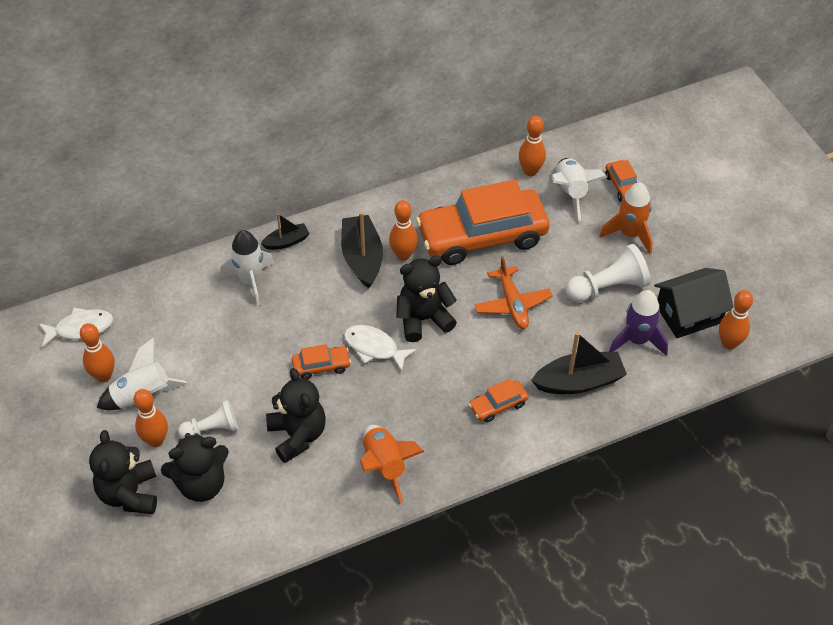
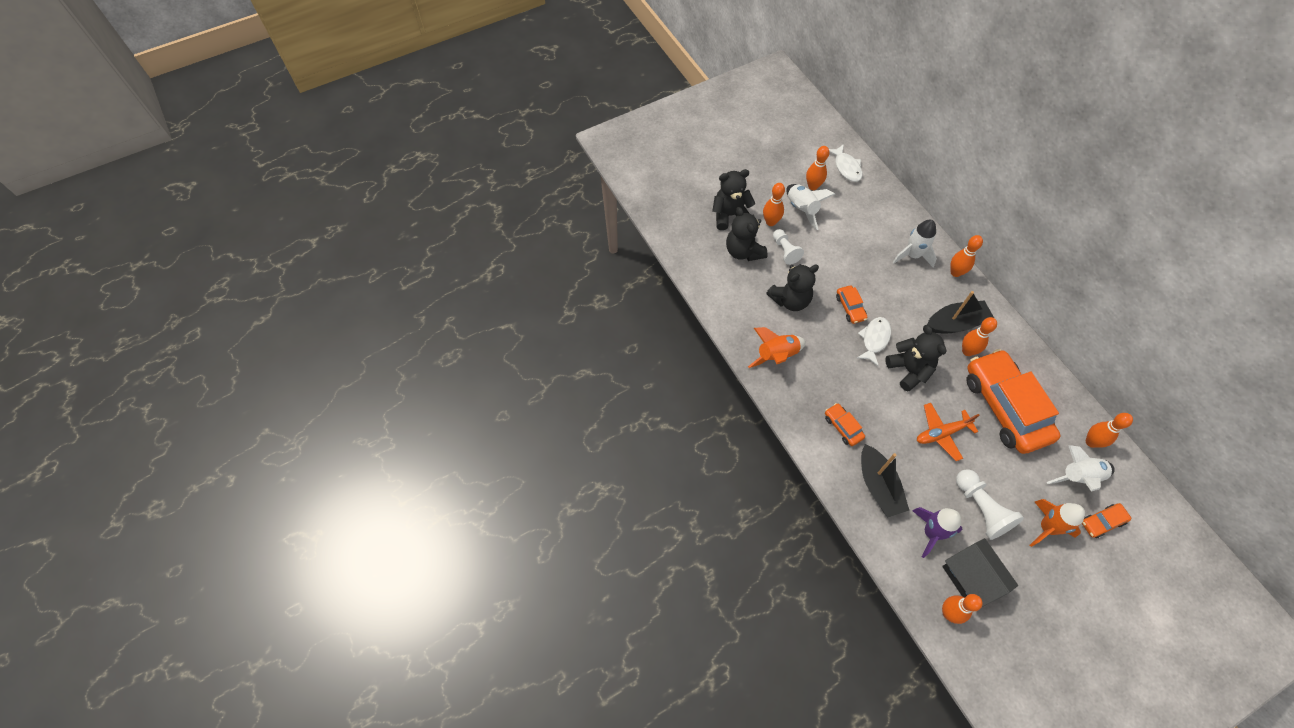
camera: 85 degrees right, 10 degrees up
black boat [261,214,310,250] -> orange bowling pin [950,235,983,277]

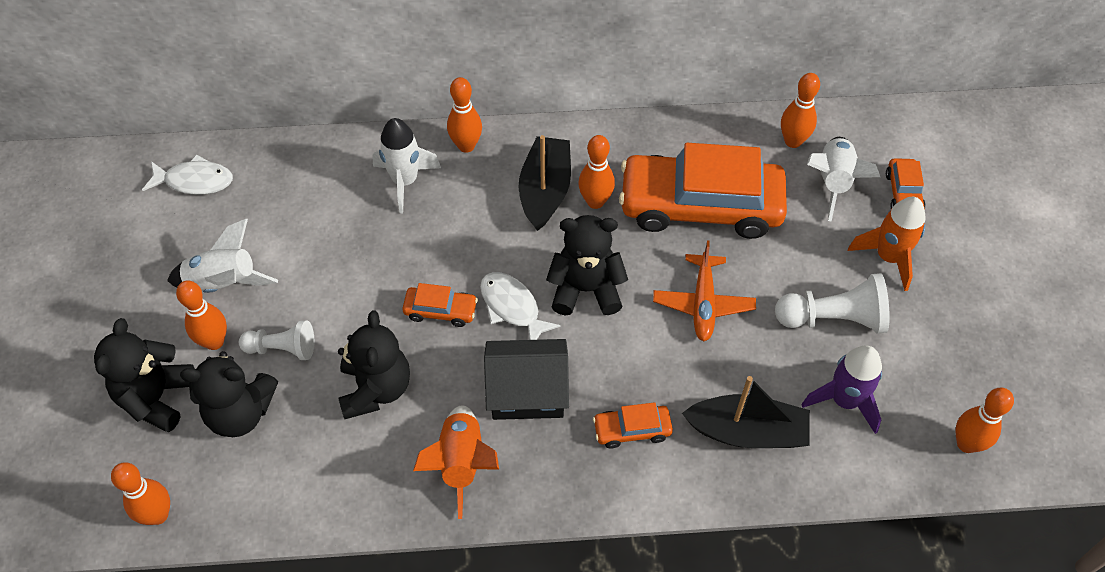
camera: 65 degrees left, 5 degrees down
orange bowling pin [806,146,829,190] -> orange bowling pin moved to [111,462,170,525]
black house [942,538,1018,608] -> black house moved to [484,339,569,420]

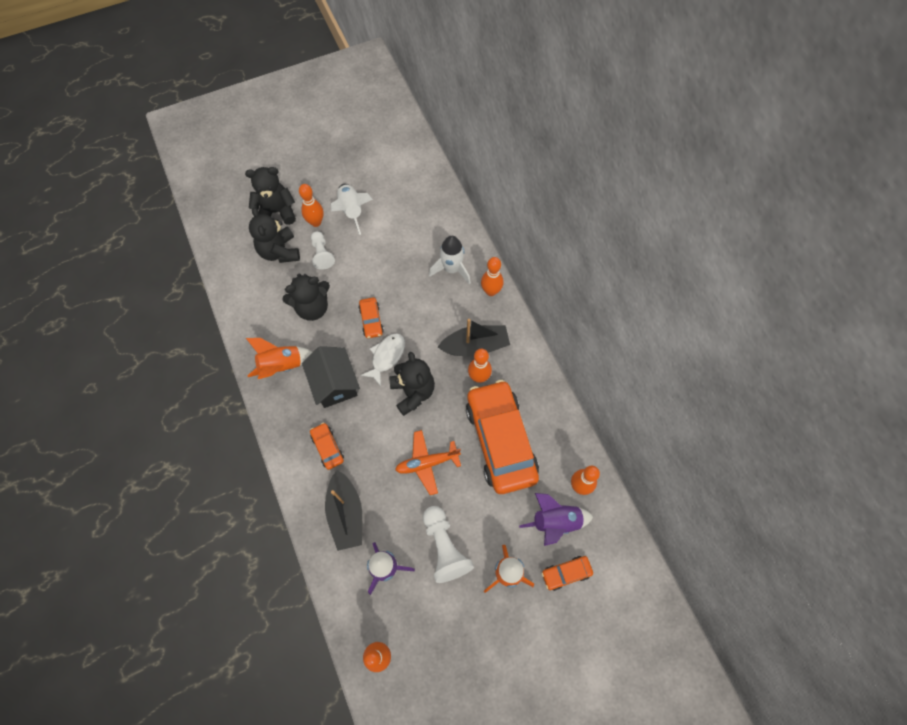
camera: 70 degrees right, 10 degrees up
orange bowling pin [111,462,170,525] -> none
white fish [142,154,233,195] -> none
white rocket [807,137,880,222] -> purple rocket [519,493,593,546]

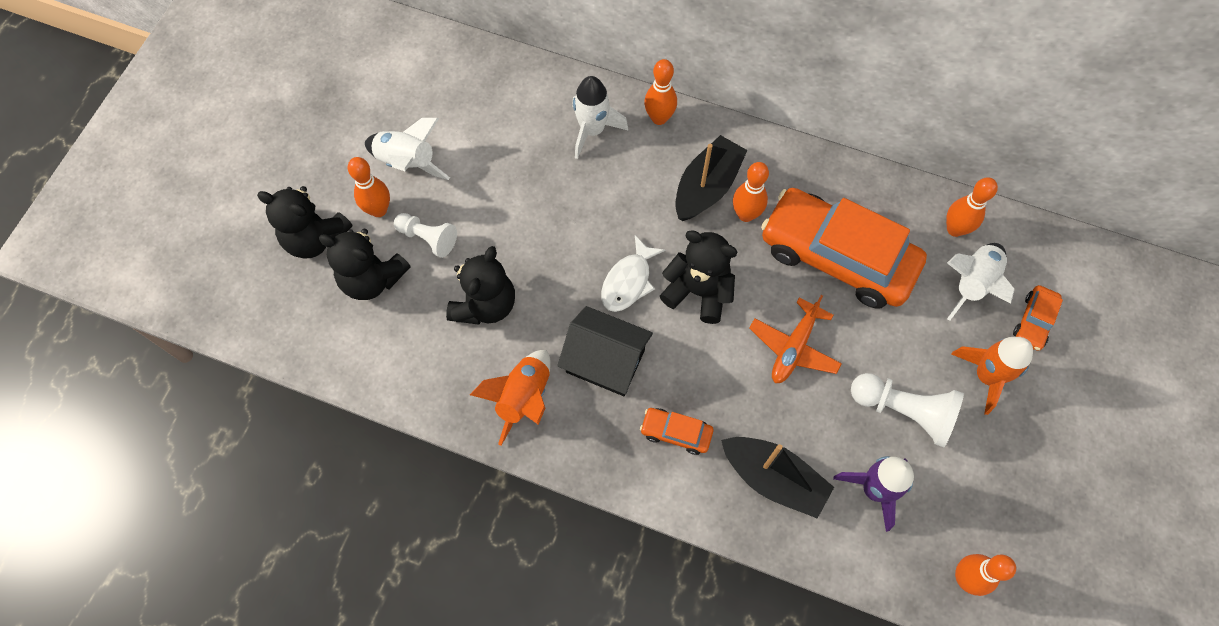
camera: 45 degrees left, 0 degrees up
black teddy bear [245,167,296,225] -> black teddy bear turned 105 degrees counterclockwise [257,186,352,258]
orange car [359,298,384,338] -> none
white fish [361,333,405,386] -> white fish turned 135 degrees counterclockwise [601,235,665,312]
purple rocket [519,493,593,546] -> white rocket [947,243,1014,321]

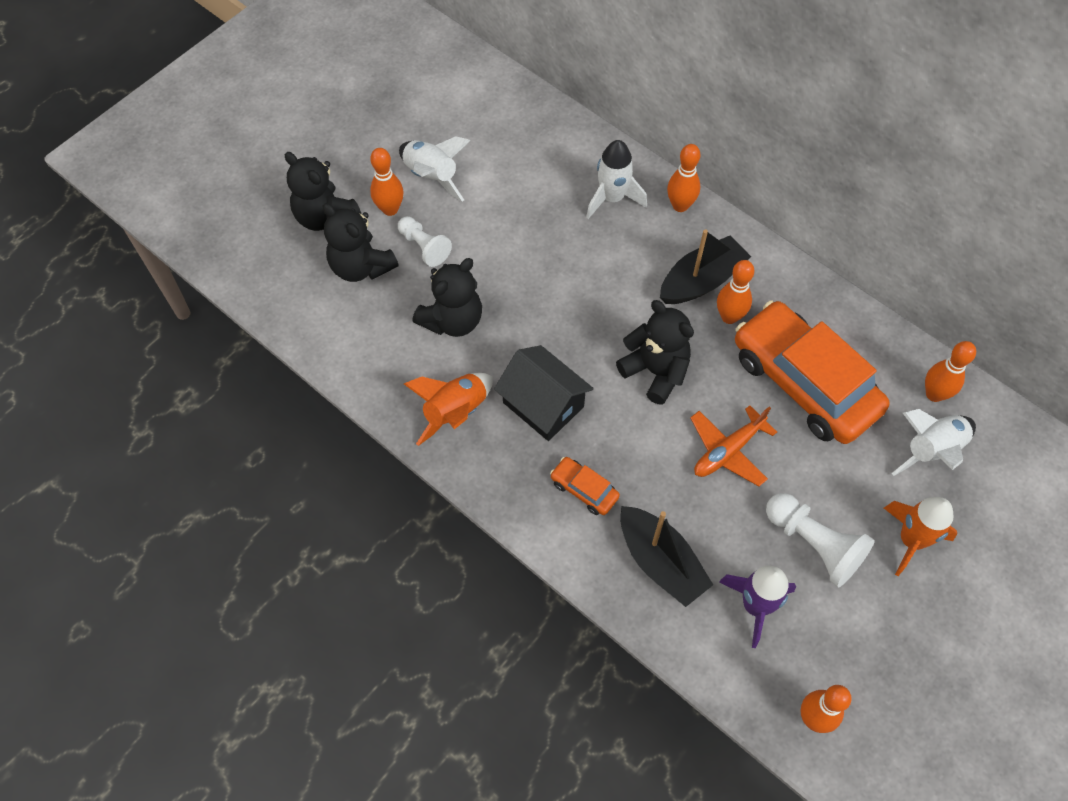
camera: 20 degrees right, 5 degrees down
white fish [601,235,665,312] -> none
orange car [1013,285,1063,351] -> none

